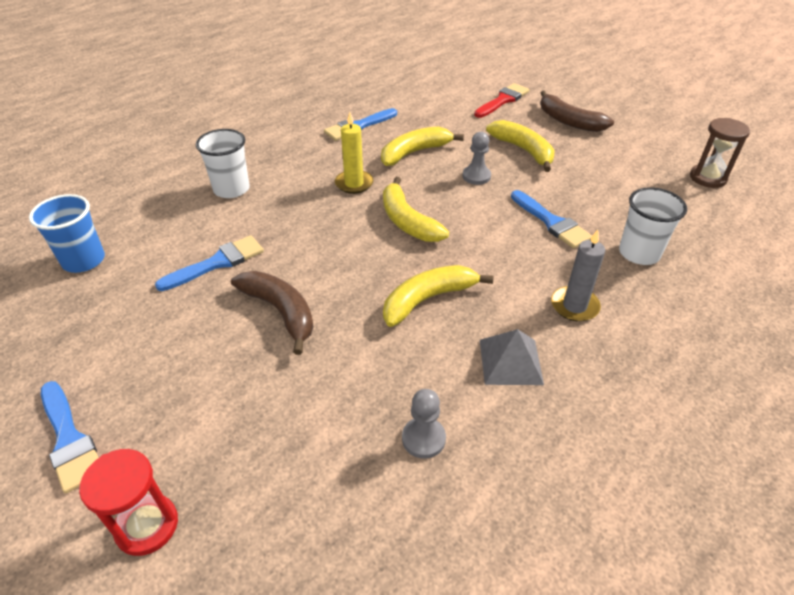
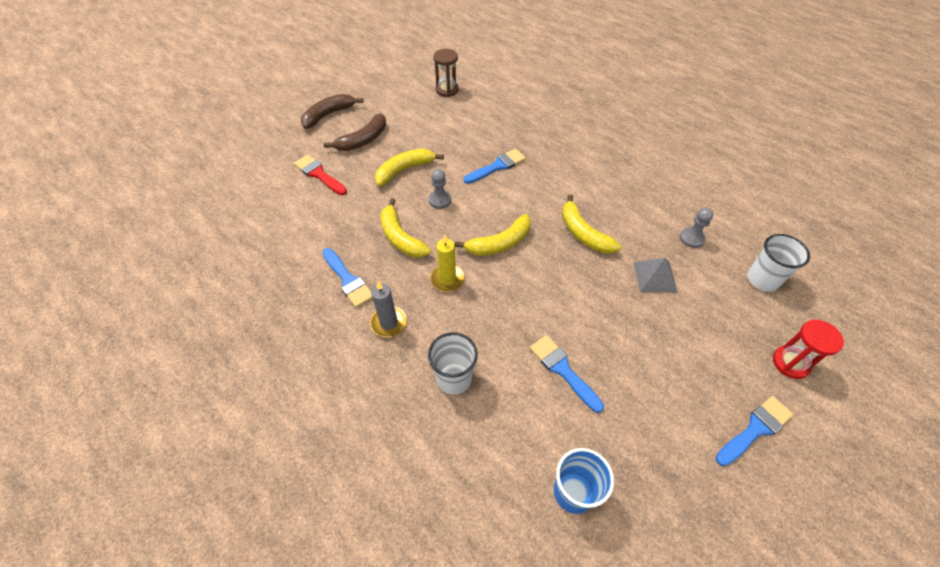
camera: 90 degrees left, 10 degrees up
brown banana [231,271,313,355] -> brown banana moved to [301,94,364,129]
grey pyramid [480,329,544,385] -> grey pyramid moved to [633,258,678,292]
grey candle [551,230,605,322] -> grey candle moved to [370,281,407,337]
white cup [619,187,687,265] -> white cup moved to [747,234,810,292]

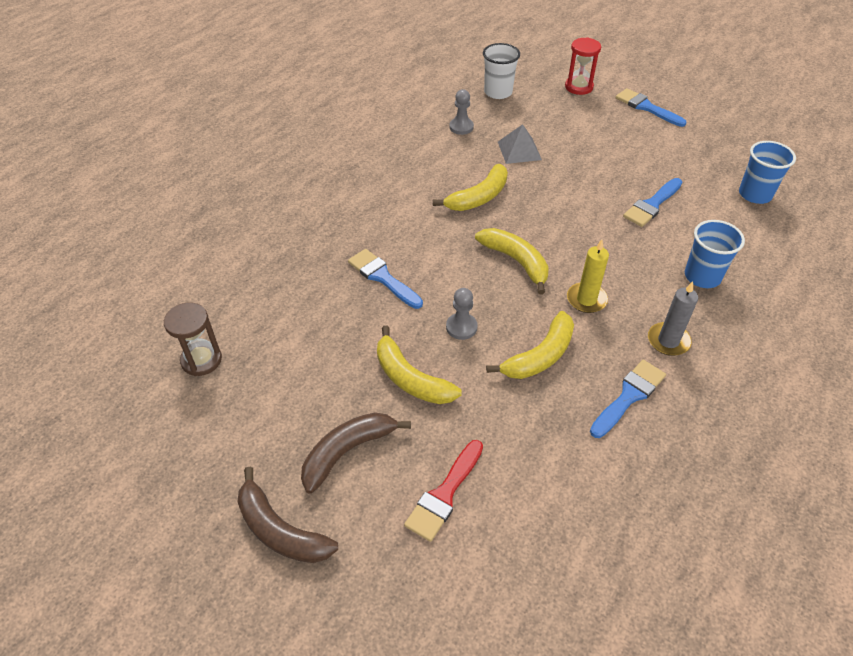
camera: 100 degrees left, 5 degrees down
brown banana [324,113,386,151] -> brown banana turned 75 degrees counterclockwise [301,412,411,494]
white cup [428,332,478,395] -> blue cup [685,220,745,288]

